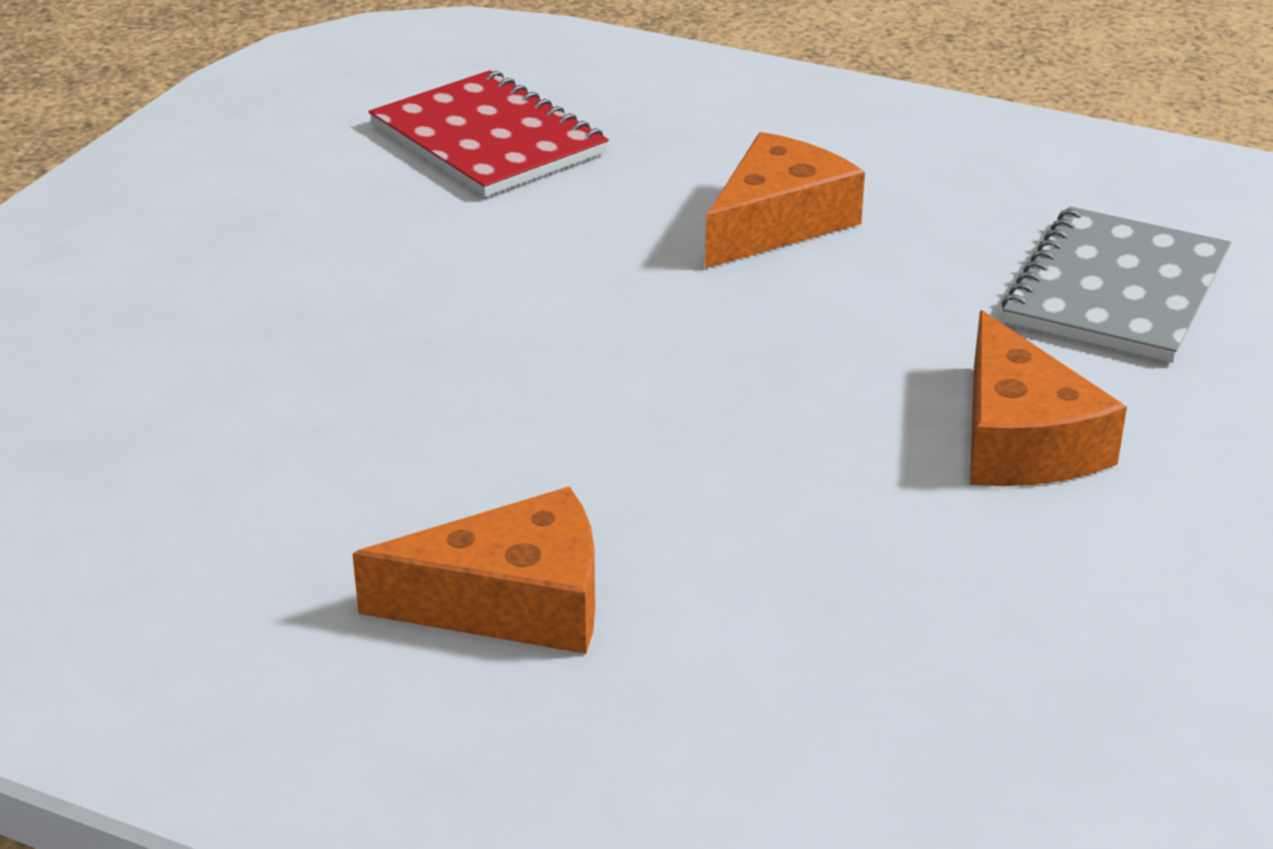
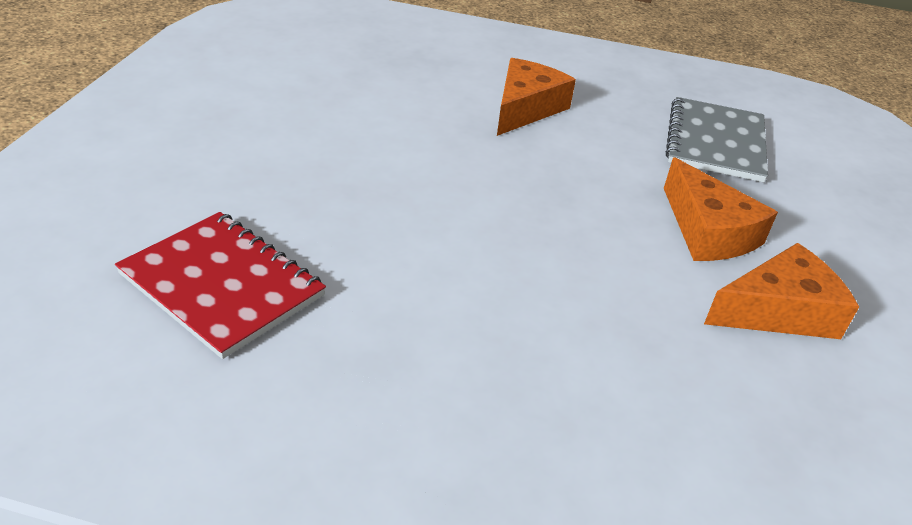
camera: 15 degrees left, 5 degrees up
orange cheese [353,487,595,654] -> orange cheese moved to [704,243,859,339]
red notebook [369,70,609,197] -> red notebook moved to [115,212,326,359]

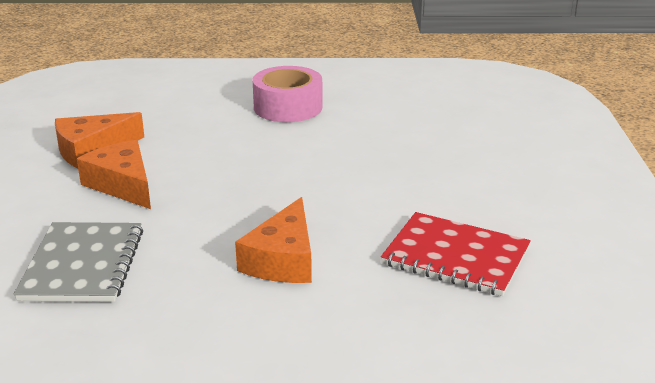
camera: 170 degrees right, 10 degrees down
red notebook [115,212,326,359] -> red notebook moved to [381,212,531,296]
none -> pink tape [253,66,322,122]

